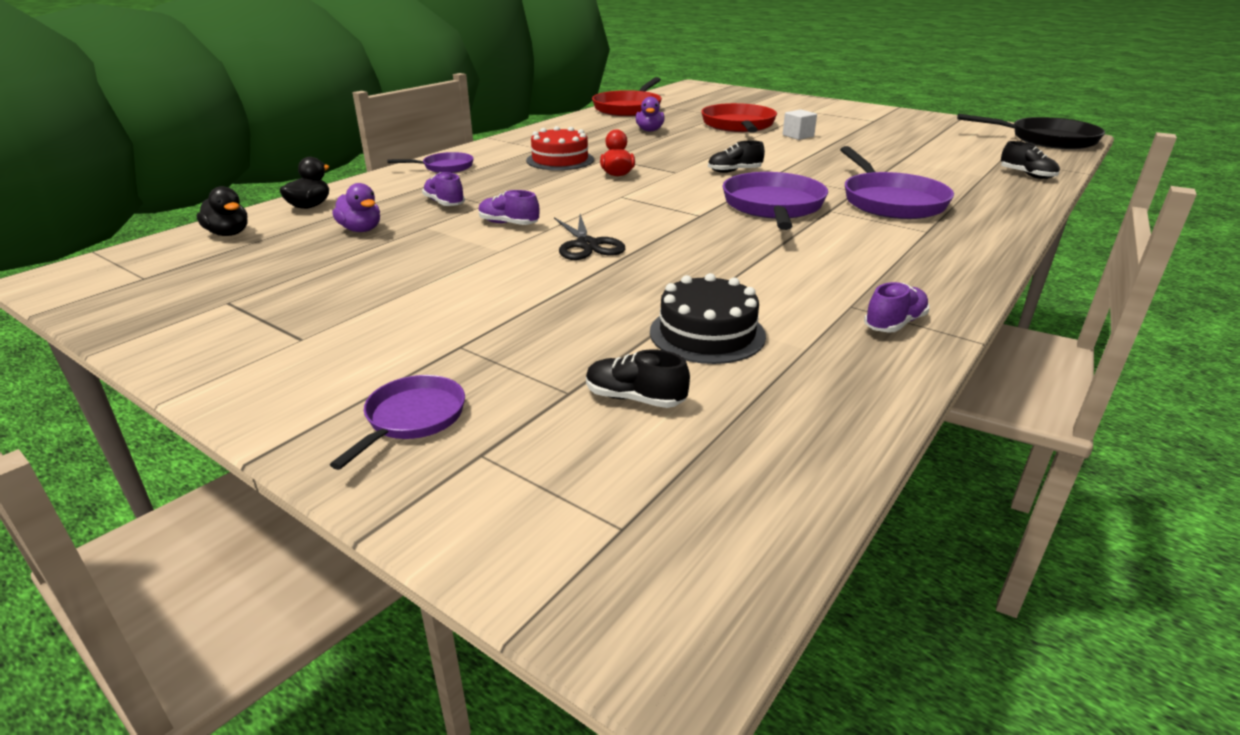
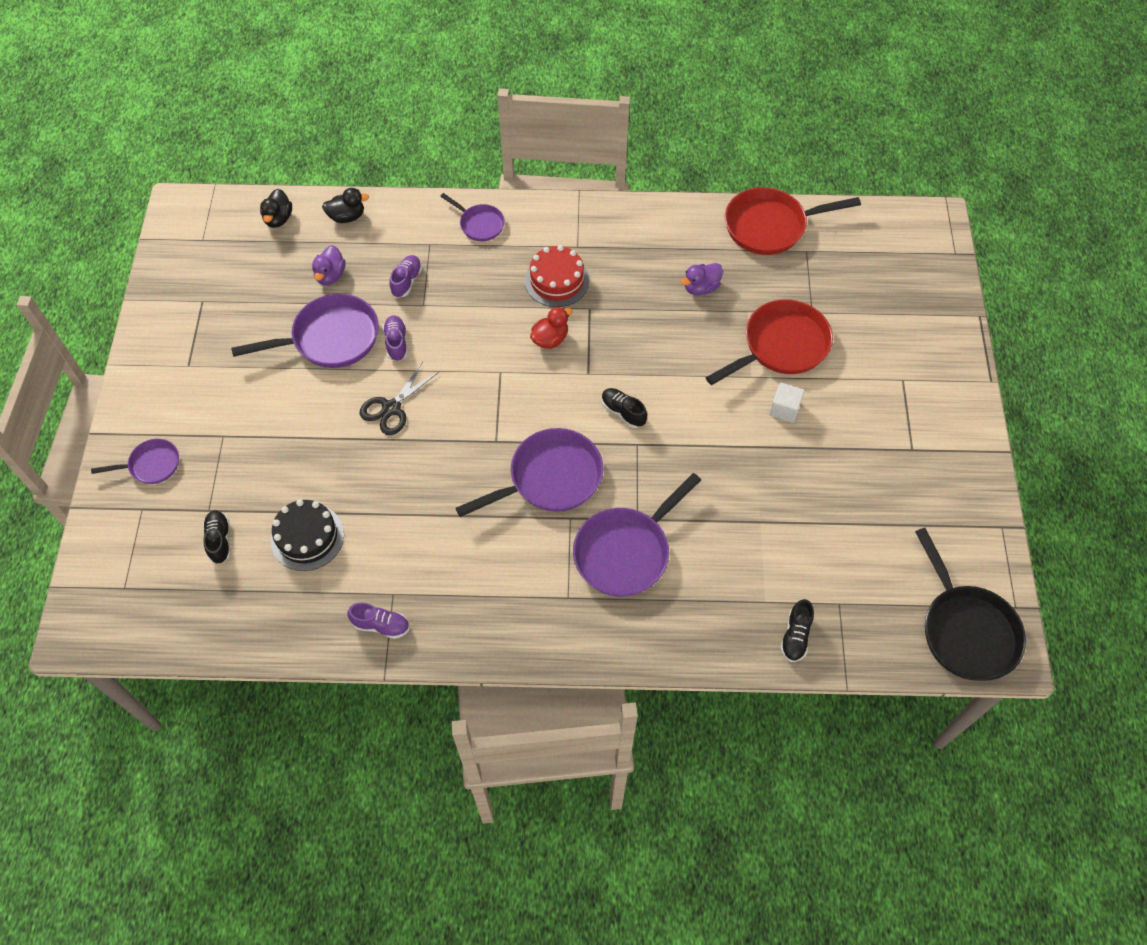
camera: 55 degrees right, 30 degrees up
none -> purple pan [231,294,379,368]

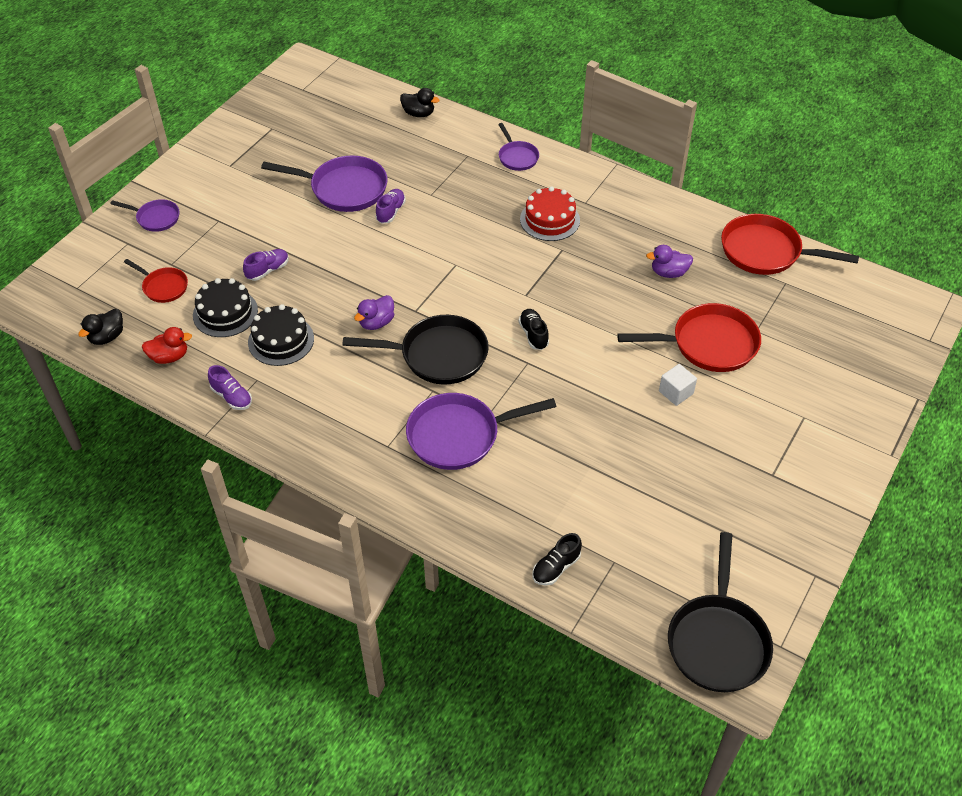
camera: 30 degrees right, 10 degrees down
black shoe [203,510,231,564] -> red pan [124,259,188,303]
black duck [260,189,292,228] -> black duck moved to [78,309,123,345]
purple duck [312,245,345,285] -> purple duck moved to [354,295,394,330]
black scissors [359,362,439,435] -> none
purple shoe [389,255,422,298] -> purple shoe moved to [243,249,289,281]
purple pan [456,428,603,517] -> black pan [343,315,489,385]
red duck [530,307,573,349] -> red duck moved to [142,327,192,364]
none -> black cake [248,304,314,366]

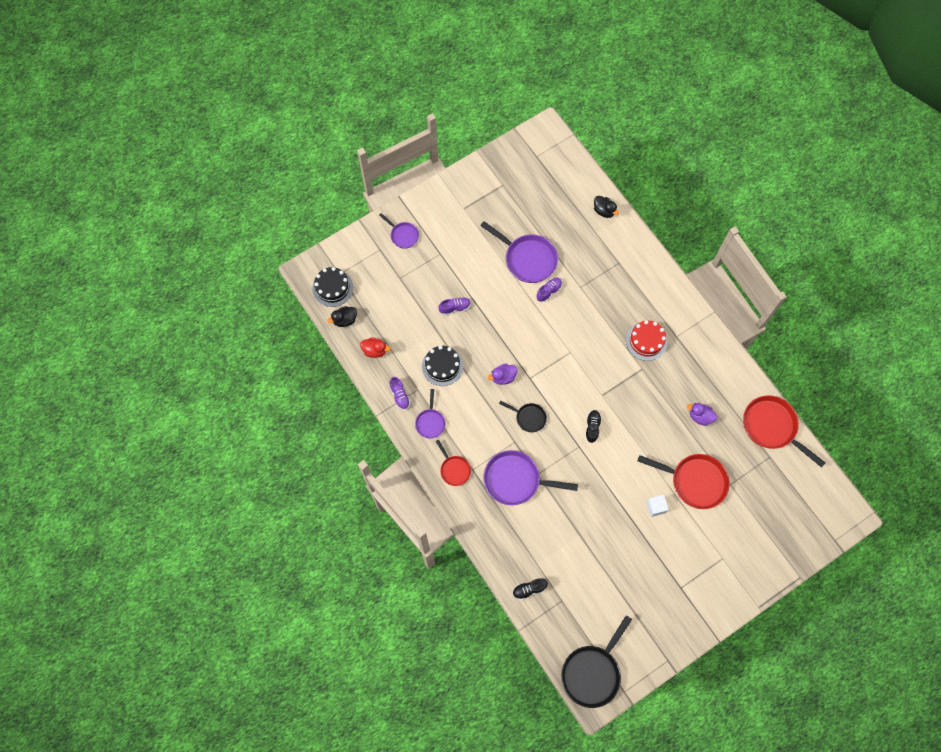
camera: 25 degrees right, 20 degrees up
red pan [124,259,188,303] -> red pan moved to [436,439,471,486]
black cake [193,278,258,337] -> black cake moved to [312,267,353,307]
black pan [343,315,489,385] -> black pan [499,400,547,432], size x0.55
purple pan [498,123,539,171] -> purple pan moved to [415,389,445,438]

